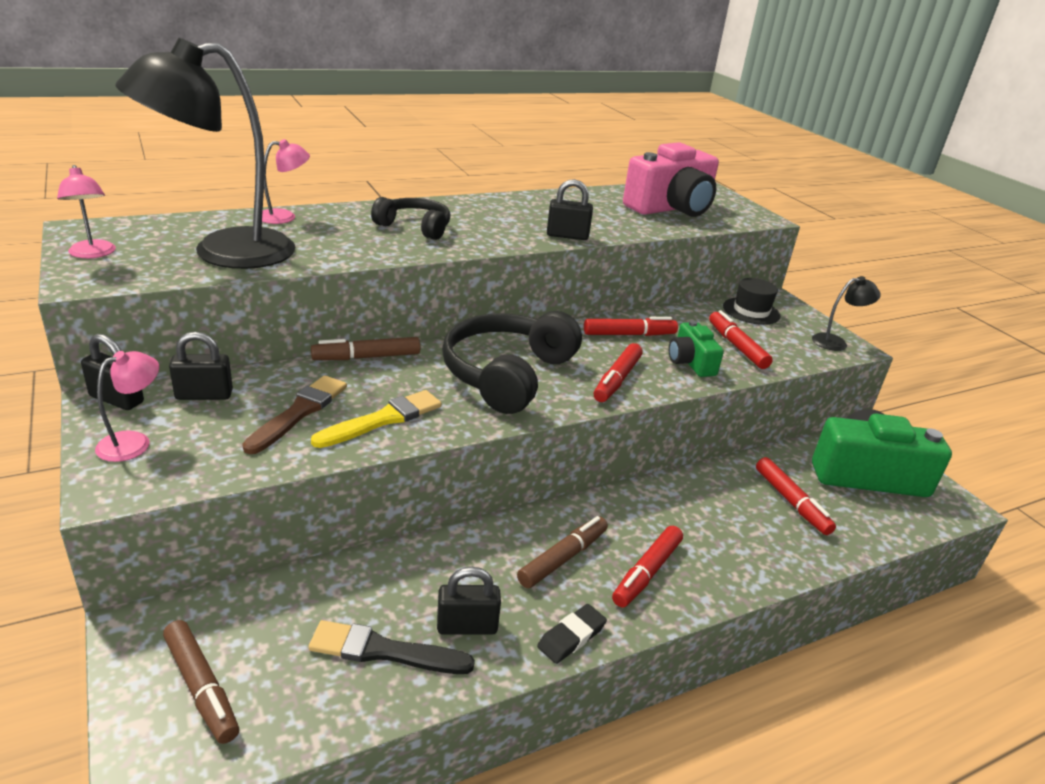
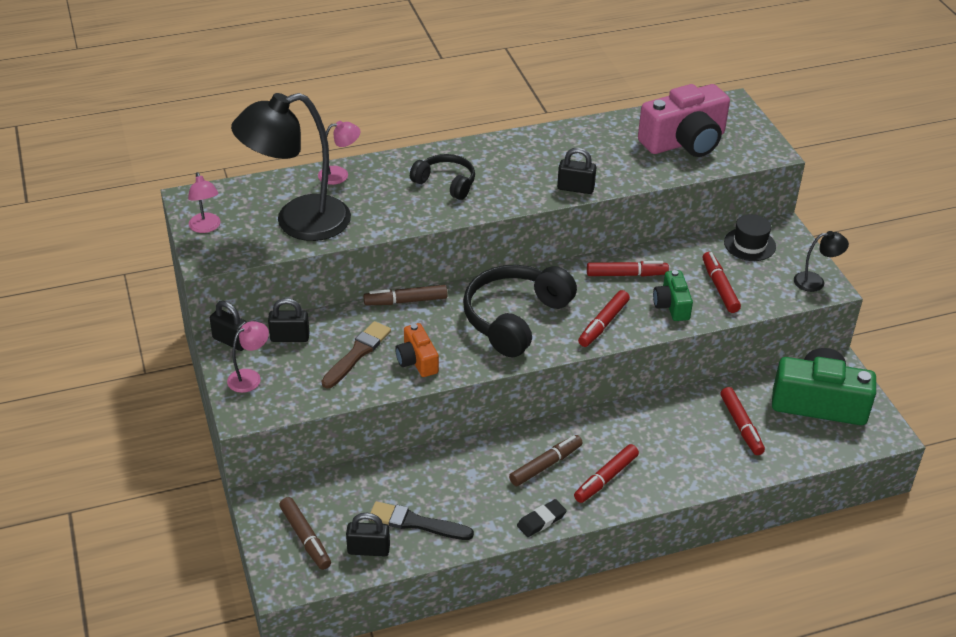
camera: 10 degrees right, 10 degrees up
yellow brush [311,390,442,448] -> orange camera [395,323,439,377]
black padlock [437,567,501,635] -> black padlock moved to [346,513,390,556]

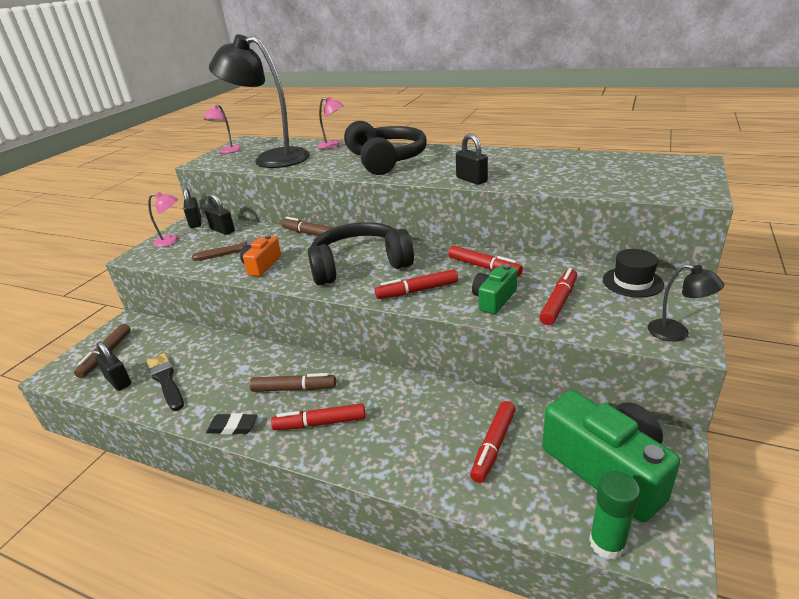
camera: 45 degrees right, 10 degrees down
black headphones [410,154,475,200] -> black headphones [344,121,427,175], size x1.73
pink camera [638,84,730,157] -> none
none -> green glue stick [589,471,640,560]

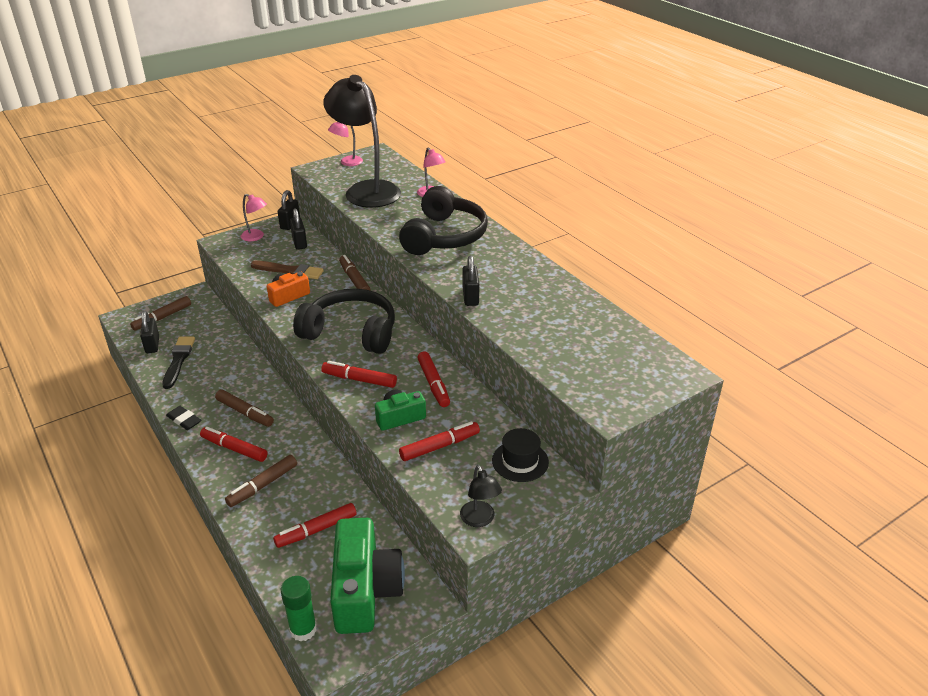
camera: 30 degrees right, 5 degrees up
none -> brown marker [225,455,297,507]

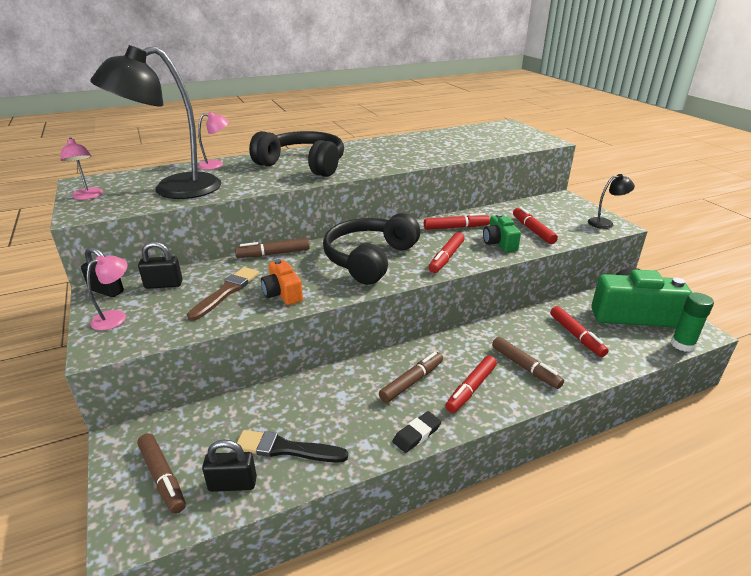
camera: 80 degrees left, 5 degrees down
black padlock [463,255,479,306] -> none
black hat [492,428,549,482] -> none

